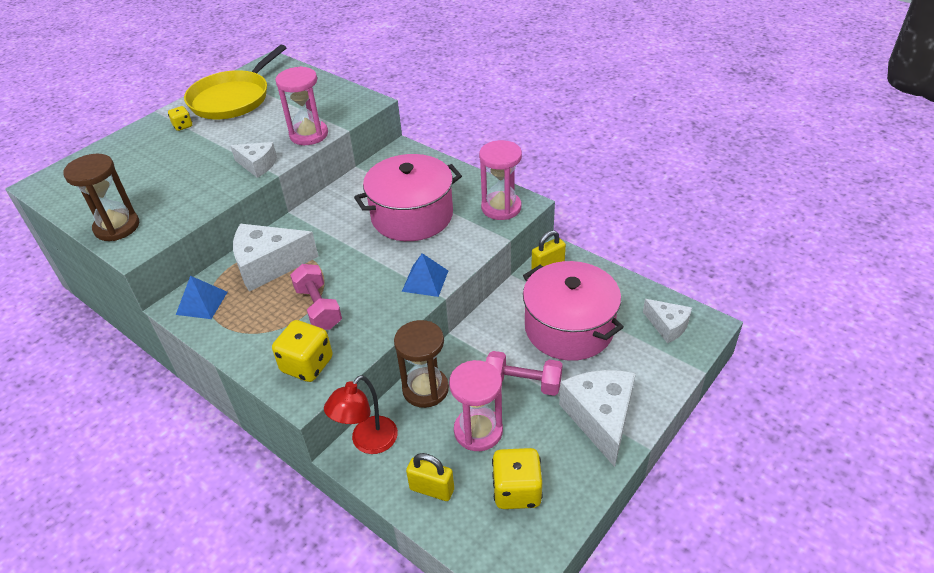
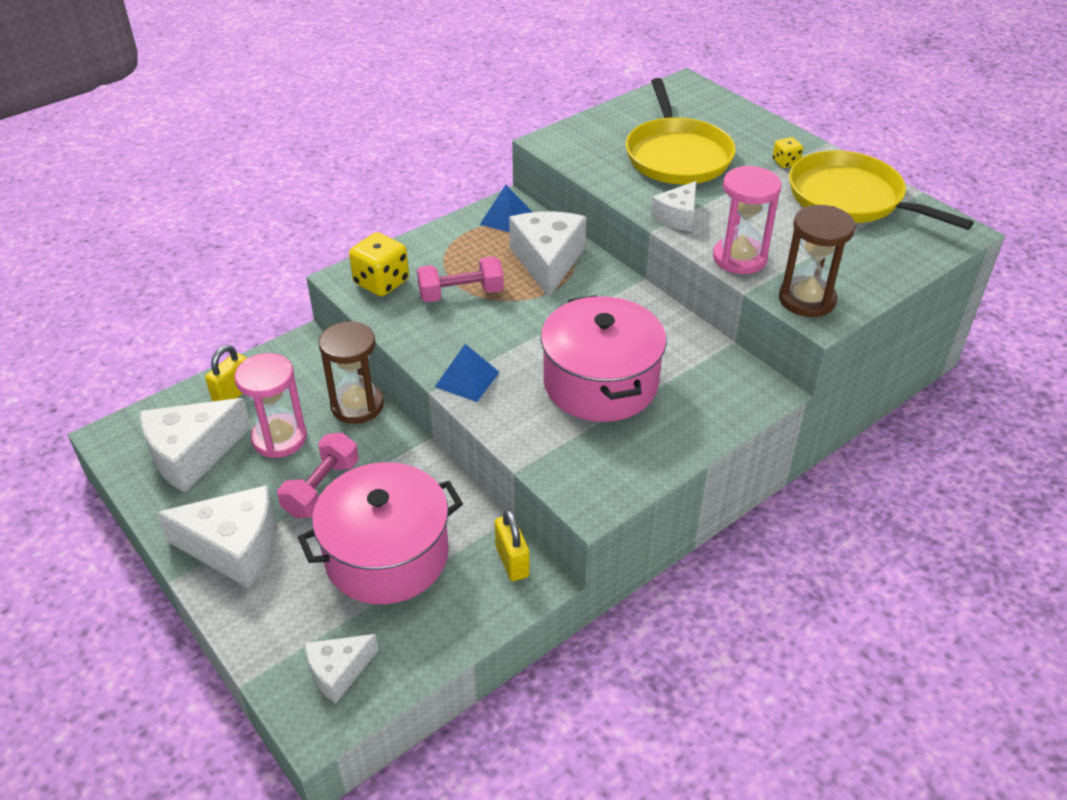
camera: 100 degrees right, 0 degrees up
brown hourglass [63,154,139,241] -> brown hourglass moved to [779,205,856,317]
red lamp [324,375,398,454] -> none
pink hourglass [479,140,522,220] -> none
yellow dice [492,448,542,509] -> white cheese [140,398,251,493]
none -> yellow pan [626,78,736,184]

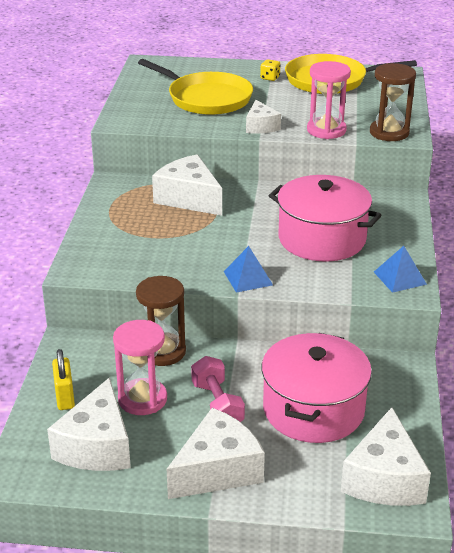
camera: 45 degrees left, 10 degrees down
white cheese [305,634,378,704] -> white cheese [341,407,431,506], size x1.71
yellow dice [349,232,409,296] -> none
pink dumbbell [417,256,504,302] -> none
blue pyramid [480,185,532,233] -> blue pyramid moved to [374,246,427,293]
yellow padlock [495,509,530,581] -> none

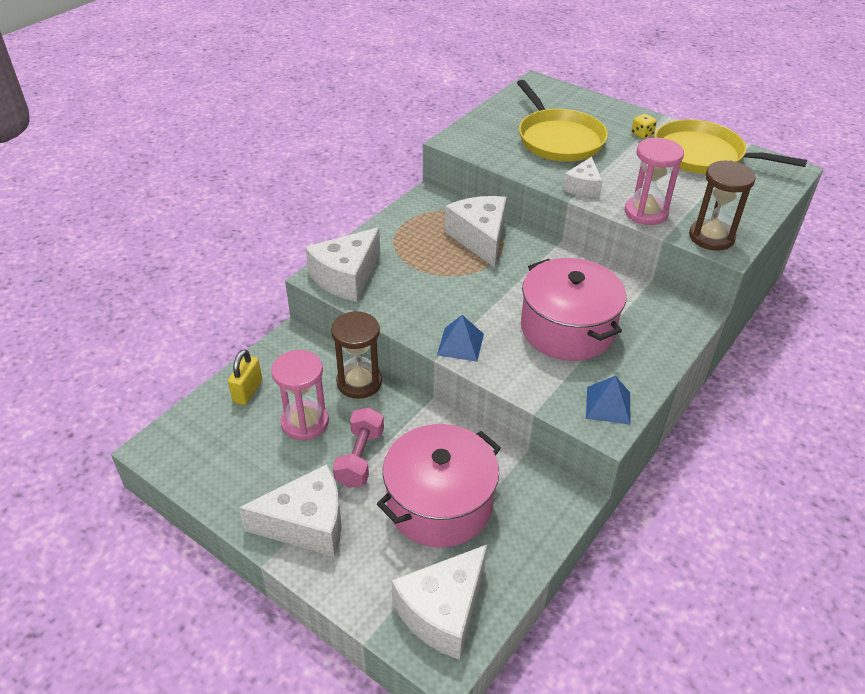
camera: 30 degrees right, 10 degrees up
white cheese [47,377,131,471] -> white cheese moved to [305,227,380,302]

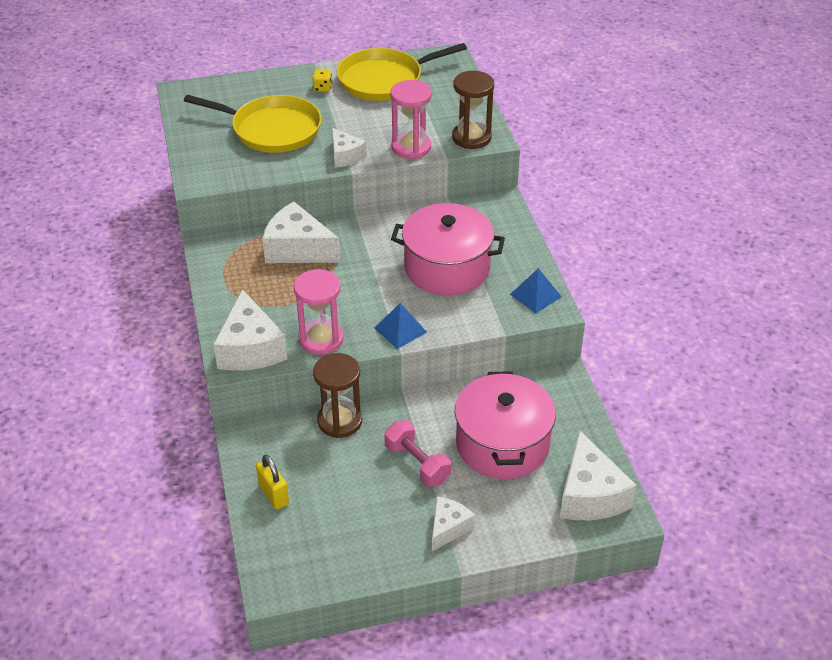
camera: 50 degrees left, 0 degrees up
white cheese [239,464,341,557] -> white cheese [432,497,475,551], size x0.58
pink hourglass [271,350,329,440] -> pink hourglass moved to [294,269,343,355]

